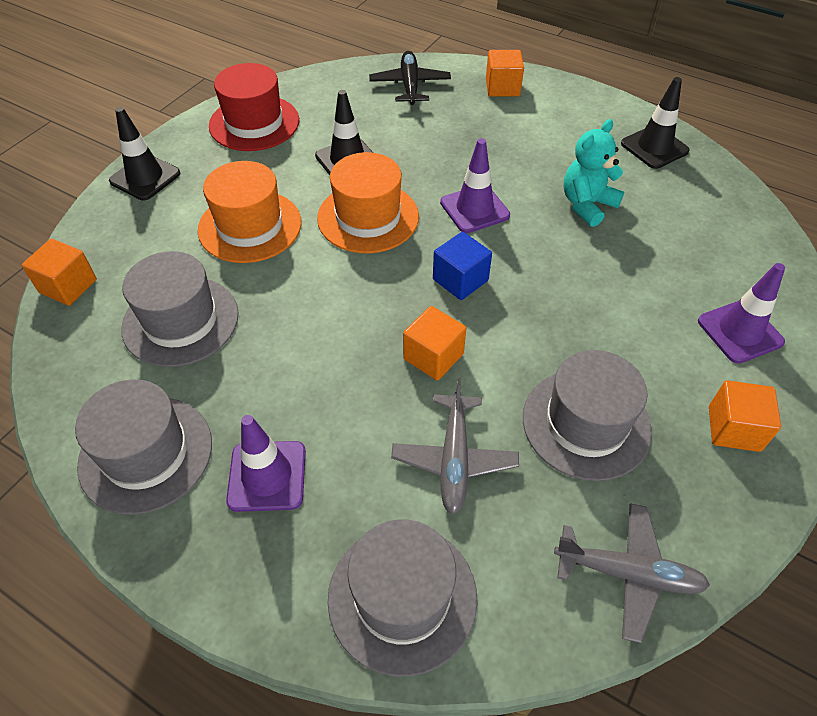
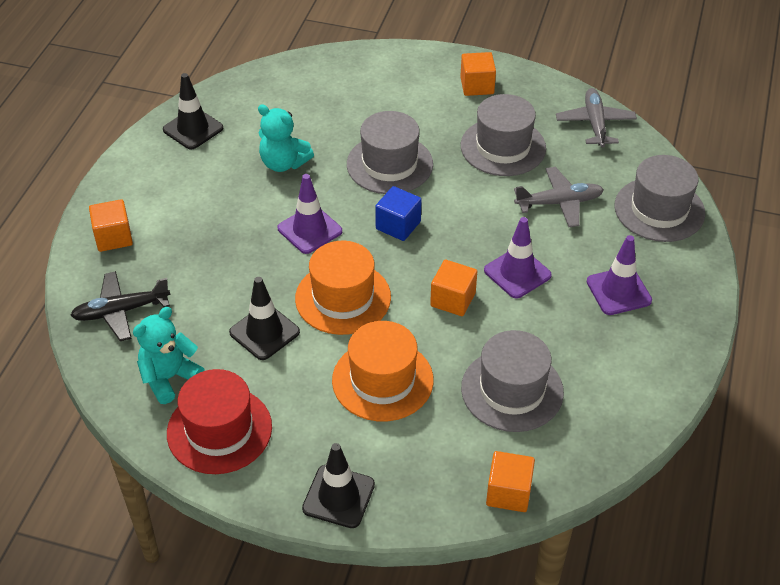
camera: 105 degrees left, 5 degrees down
grey hat [75,379,212,515] -> grey hat moved to [347,111,433,194]
orange cube [403,306,466,380] -> orange cube moved to [430,260,477,316]
purple traffic cone [698,263,785,364] -> purple traffic cone moved to [484,217,552,299]
none -> turquoise teddy bear [133,307,205,404]

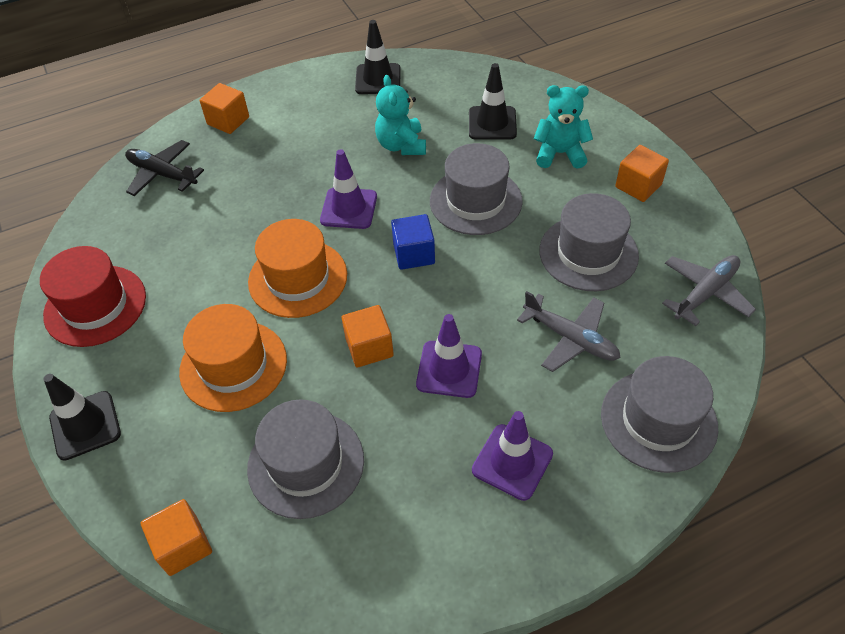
camera: 50 degrees right, 5 degrees up
turquoise teddy bear [133,307,205,404] -> turquoise teddy bear moved to [534,85,593,168]
black traffic cone [229,277,300,360] -> black traffic cone moved to [469,63,517,140]

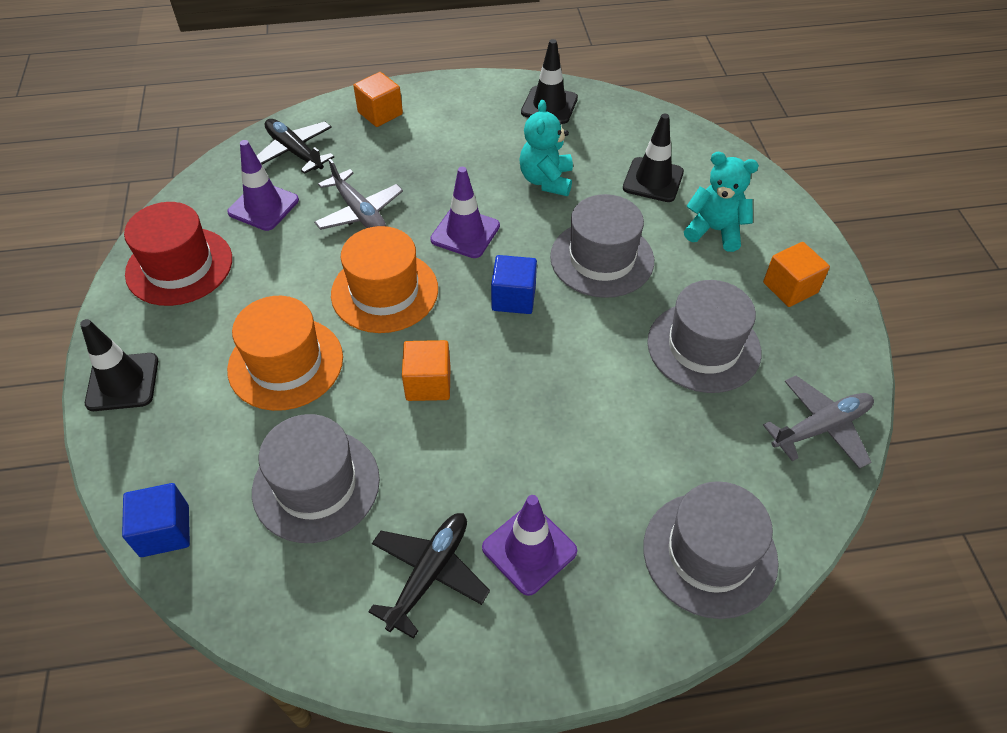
camera: 15 degrees right, 0 degrees up
orange cube [141,499,212,576] -> blue cube [122,483,190,557]
purple traffic cone [416,314,482,398] -> purple traffic cone moved to [227,140,299,231]
grey plane [517,291,620,372] -> grey plane moved to [314,159,403,230]
none -> black plane [368,513,490,639]

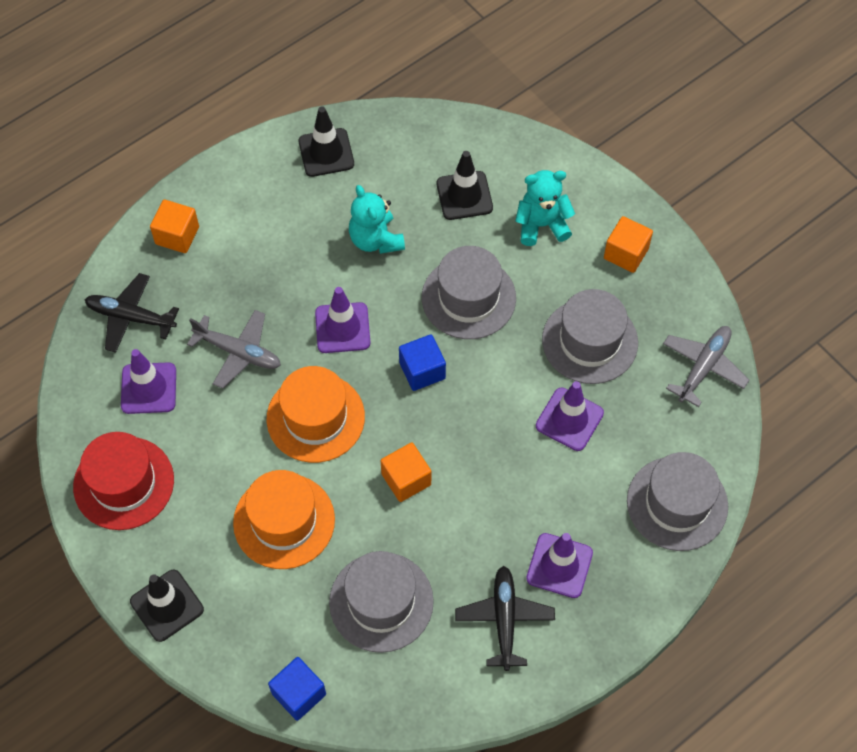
camera: 30 degrees left, 10 degrees up
none -> purple traffic cone [536,381,604,451]

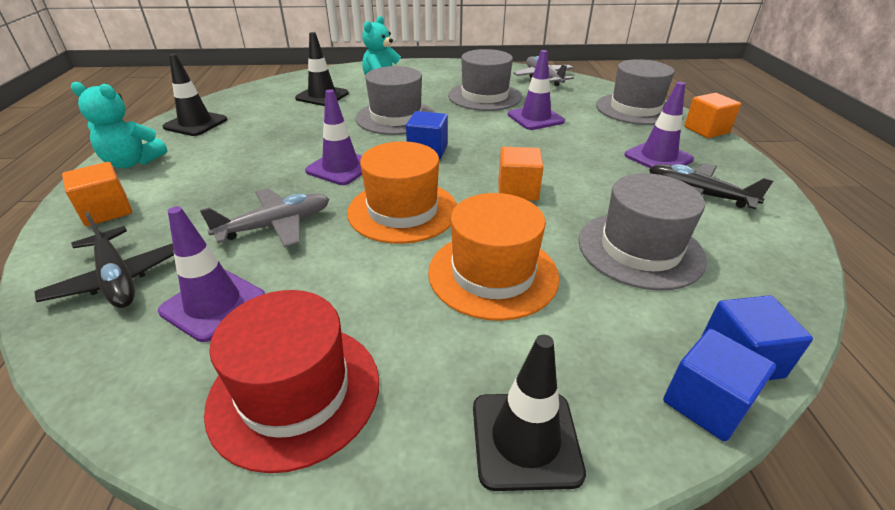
camera: 55 degrees left, 25 degrees down
black plane [85,273,179,353] -> black plane turned 90 degrees counterclockwise [34,211,174,308]
turquoise teddy bear [349,185,405,254] -> turquoise teddy bear moved to [71,82,168,168]
orange cube [604,216,653,273] -> orange cube moved to [684,93,741,138]
none -> blue cube [663,329,776,441]

